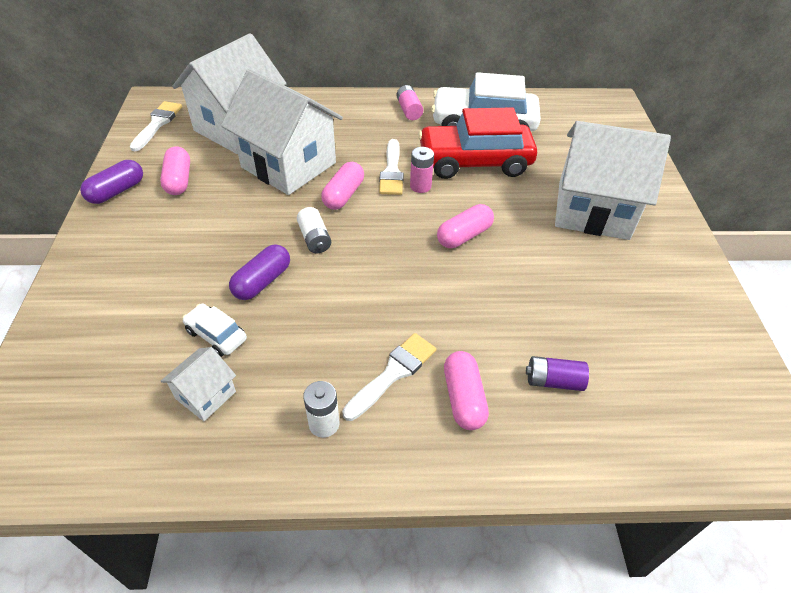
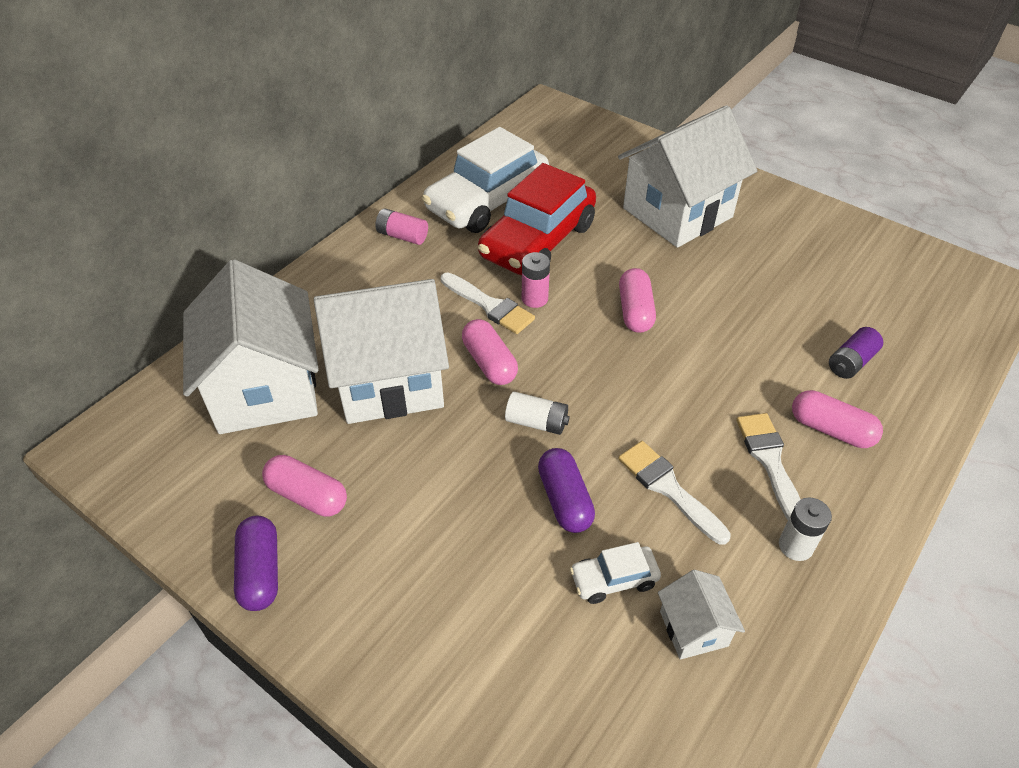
camera: 50 degrees left, 0 degrees up
white brush [130,101,182,151] -> white brush moved to [618,441,731,545]

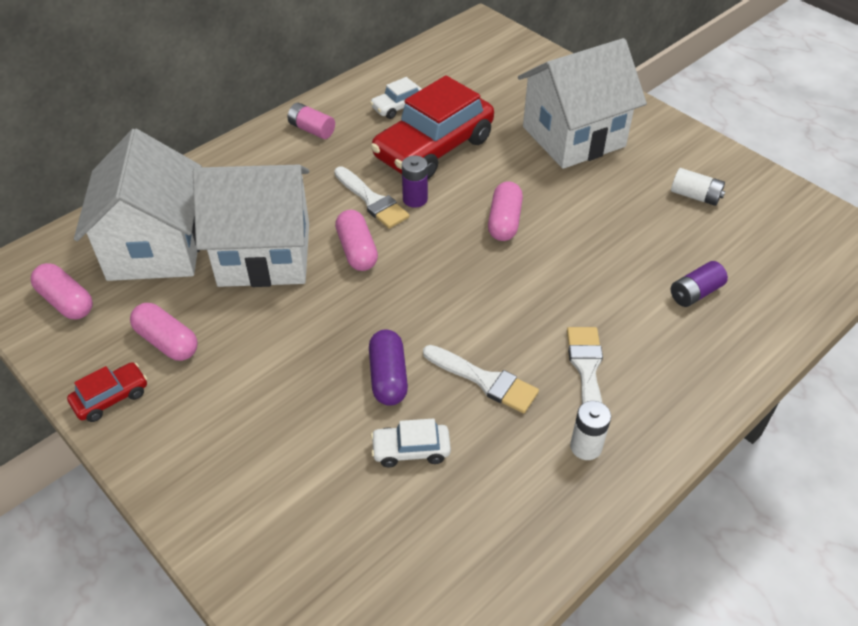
camera: 10 degrees right, 0 degrees up
purple capsule [234,515,278,611] -> red car [67,362,147,422]
white car [422,127,549,233] -> white car [370,77,422,119], size x0.45
white battery [505,392,570,435] -> white battery moved to [671,168,725,206]
pink battery [522,252,550,308] -> purple battery [402,155,428,208]
white brush [618,441,731,545] -> white brush turned 150 degrees clockwise [423,345,539,413]
white house [658,570,745,660] -> none
pink capsule [792,390,883,448] -> pink capsule moved to [31,263,93,320]

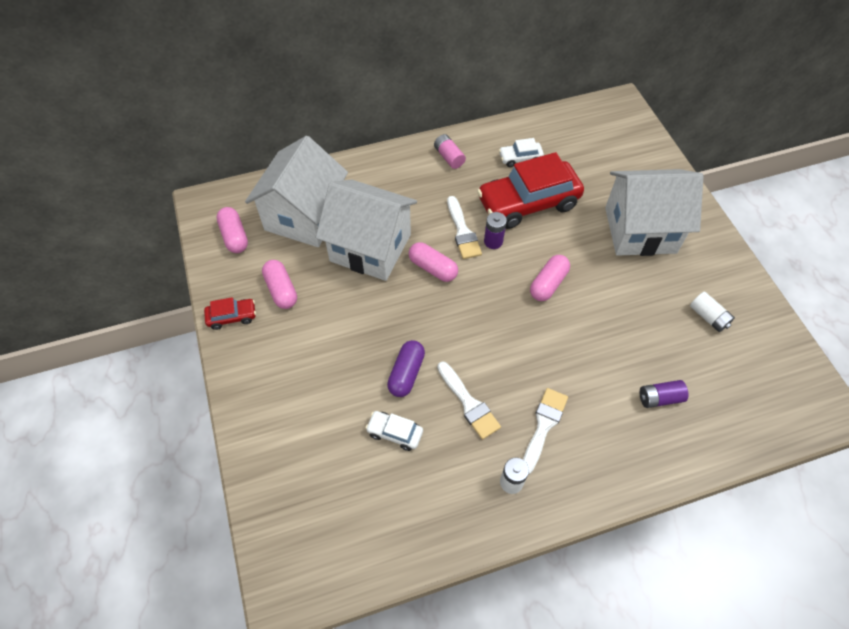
camera: 25 degrees right, 10 degrees up
pink capsule [335,210,378,271] -> pink capsule turned 60 degrees counterclockwise [408,242,458,282]

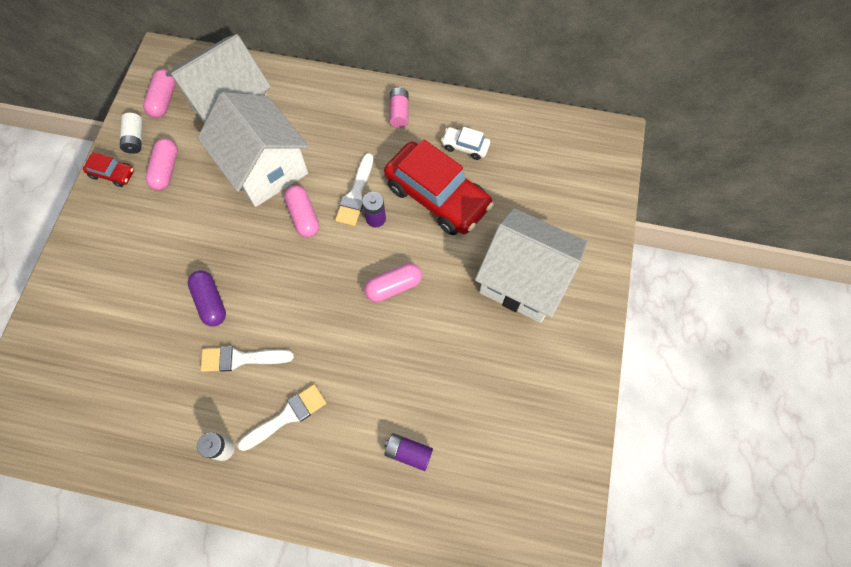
camera: 30 degrees right, 10 degrees up
white car [365,411,423,451] -> none
purple capsule [387,340,425,397] -> purple capsule turned 75 degrees counterclockwise [188,270,226,326]
white brush [437,361,501,440] -> white brush turned 90 degrees clockwise [200,346,294,372]
red car [477,152,584,229] -> red car turned 150 degrees counterclockwise [384,139,494,235]
white battery [690,292,735,332] -> white battery moved to [120,113,143,154]

